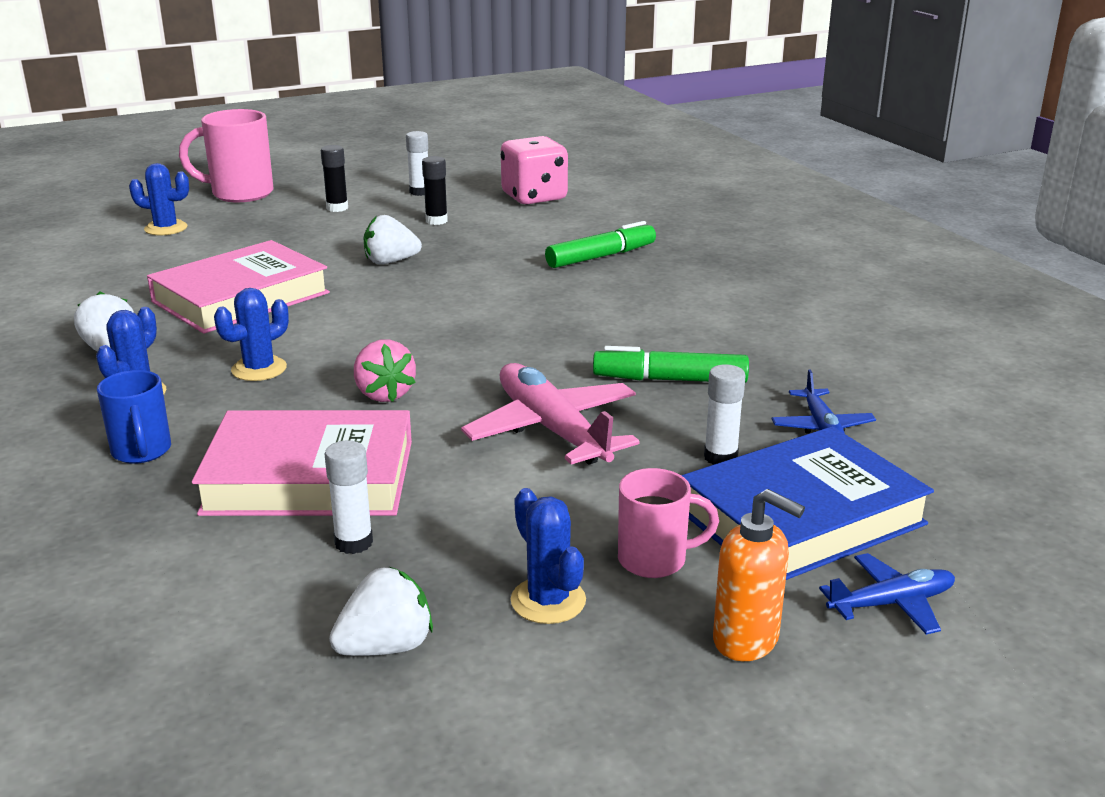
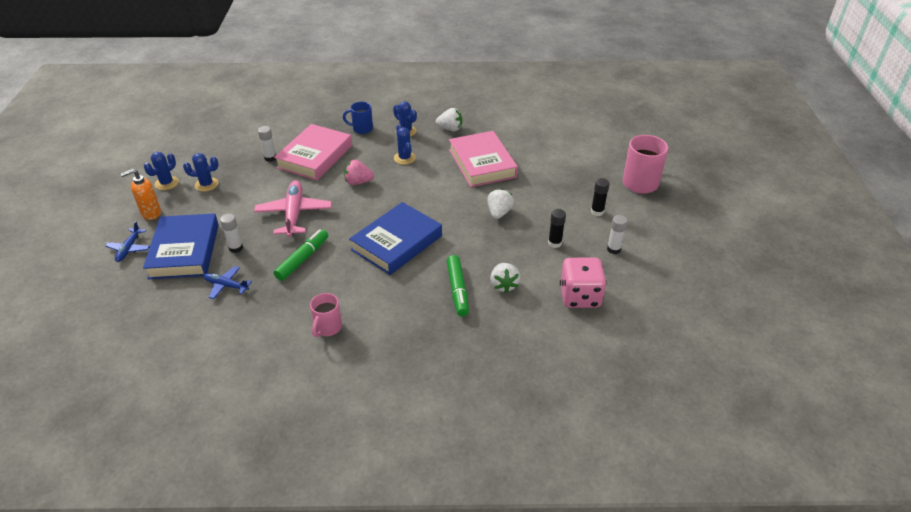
camera: 115 degrees right, 15 degrees up
blue cactus [129,163,189,235] -> blue cactus moved to [144,152,179,190]
white strawberry [329,567,433,656] -> white strawberry moved to [490,263,520,293]
pink plane [461,363,640,465] -> pink plane turned 90 degrees counterclockwise [254,180,332,237]
pink mug [618,468,719,578] -> pink mug moved to [310,293,342,337]
none -> blue book [349,202,442,275]

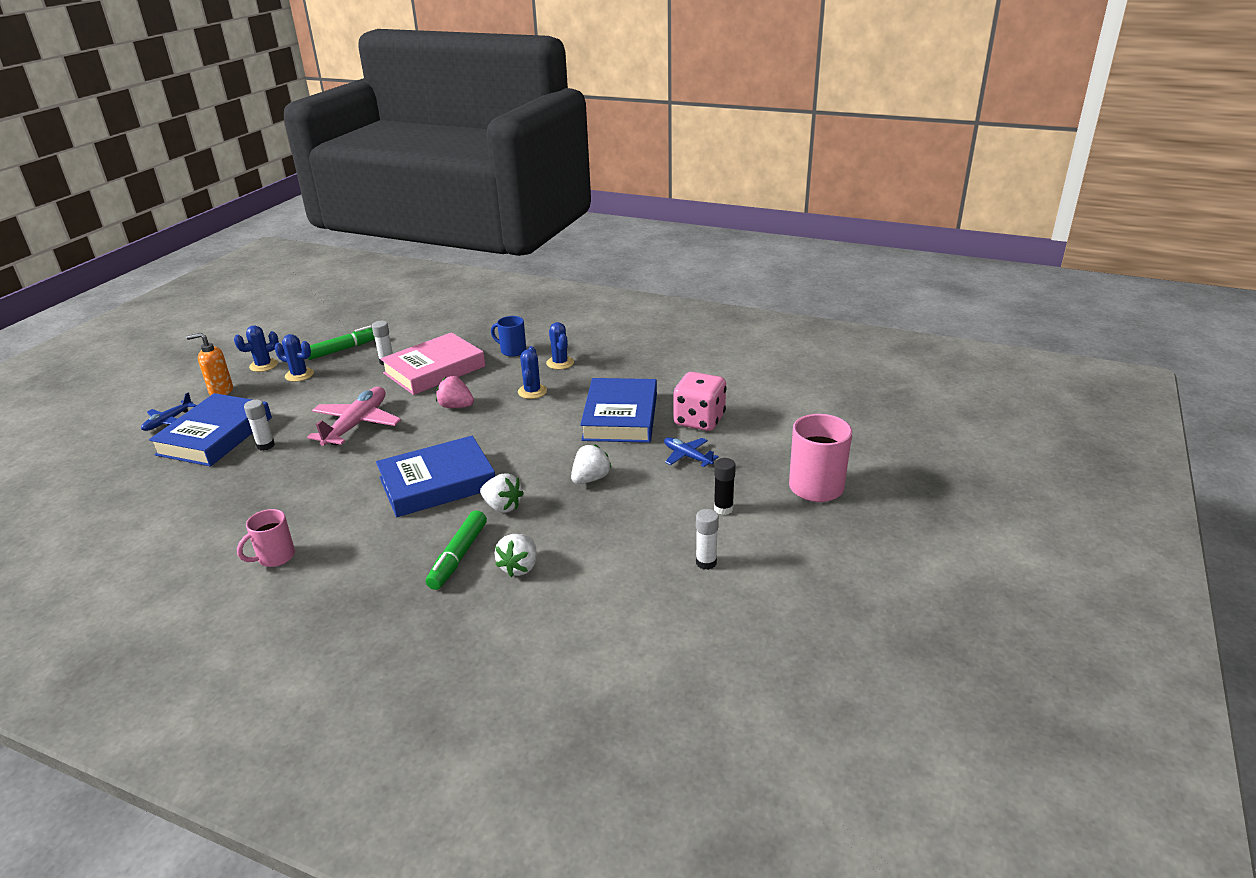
camera: 25 degrees right, 10 degrees down
blue plane [204,266,252,299] -> blue plane moved to [664,437,719,467]
green marker [274,229,328,281] -> green marker moved to [308,325,375,360]
white strawberry [436,108,462,131] -> white strawberry moved to [480,473,524,513]
pink book [449,131,518,187] -> blue book [580,378,657,443]
black glue stick [548,209,566,248] -> none
pink dice [560,258,607,308] -> pink dice moved to [673,372,727,431]

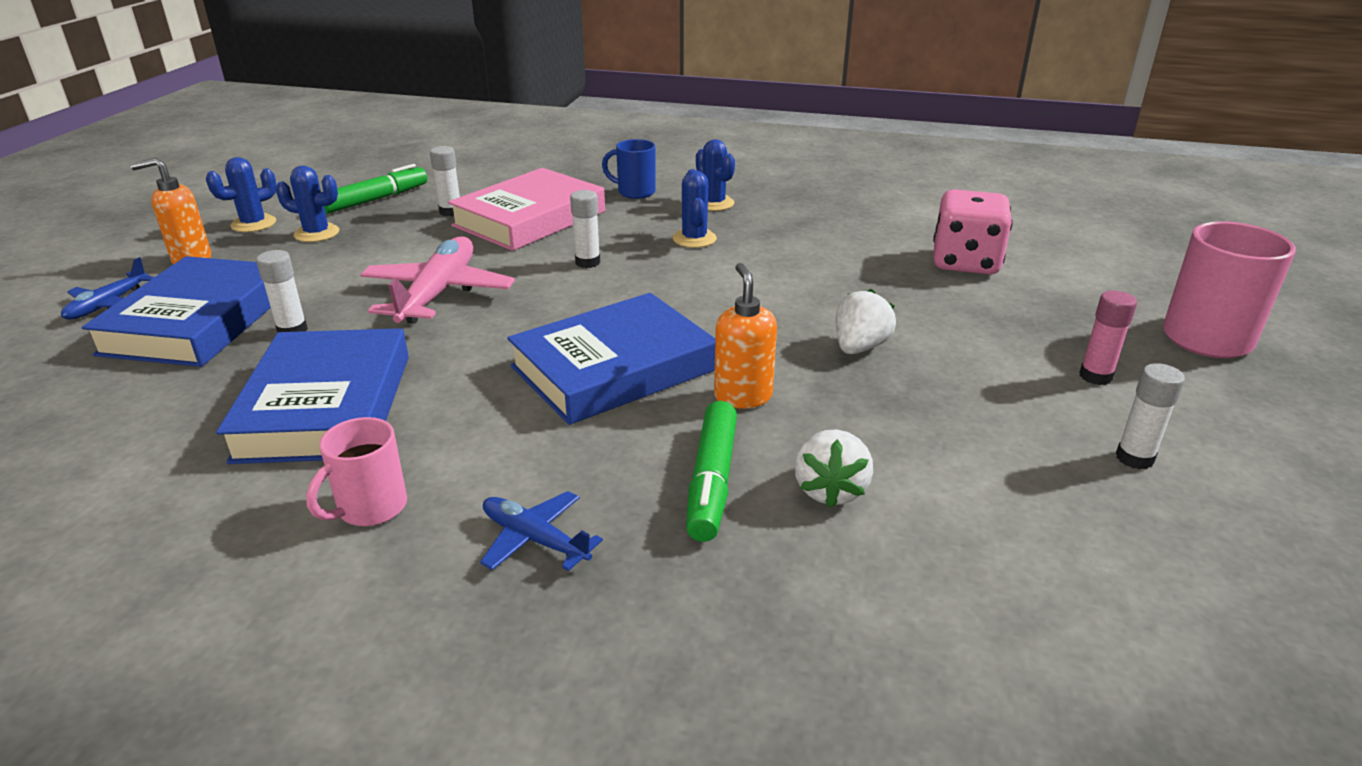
camera: 10 degrees left, 0 degrees up
pink strawberry [436,376,474,408] -> white glue stick [570,190,600,268]
white strawberry [480,473,524,513] -> orange soap dispenser [714,263,777,409]
blue book [580,378,657,443] -> blue book moved to [216,328,409,464]
blue plane [664,437,719,467] -> blue plane moved to [480,491,603,571]
black glue stick [714,458,736,515] -> pink glue stick [1079,290,1137,385]

